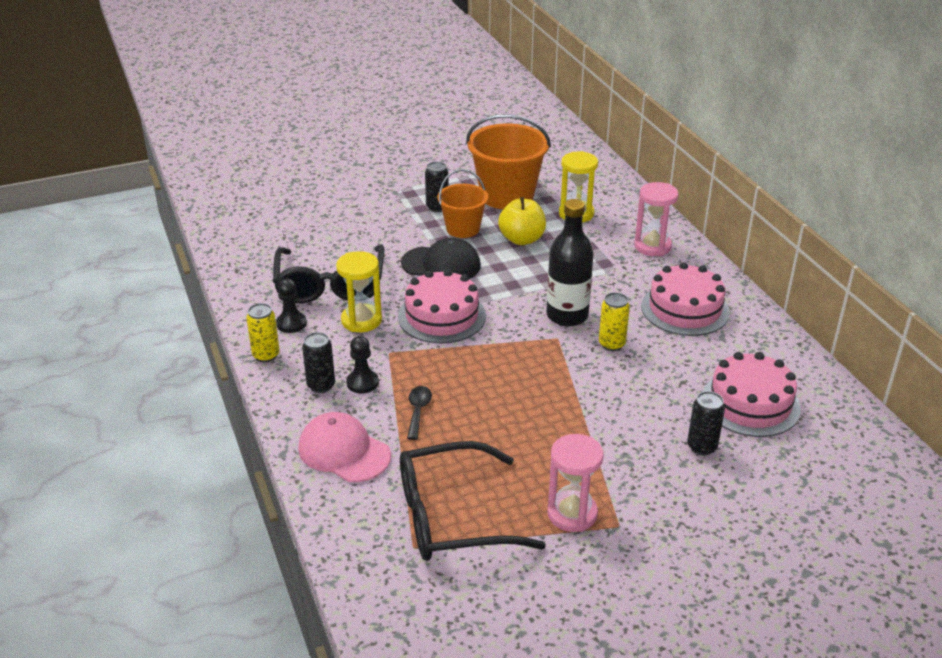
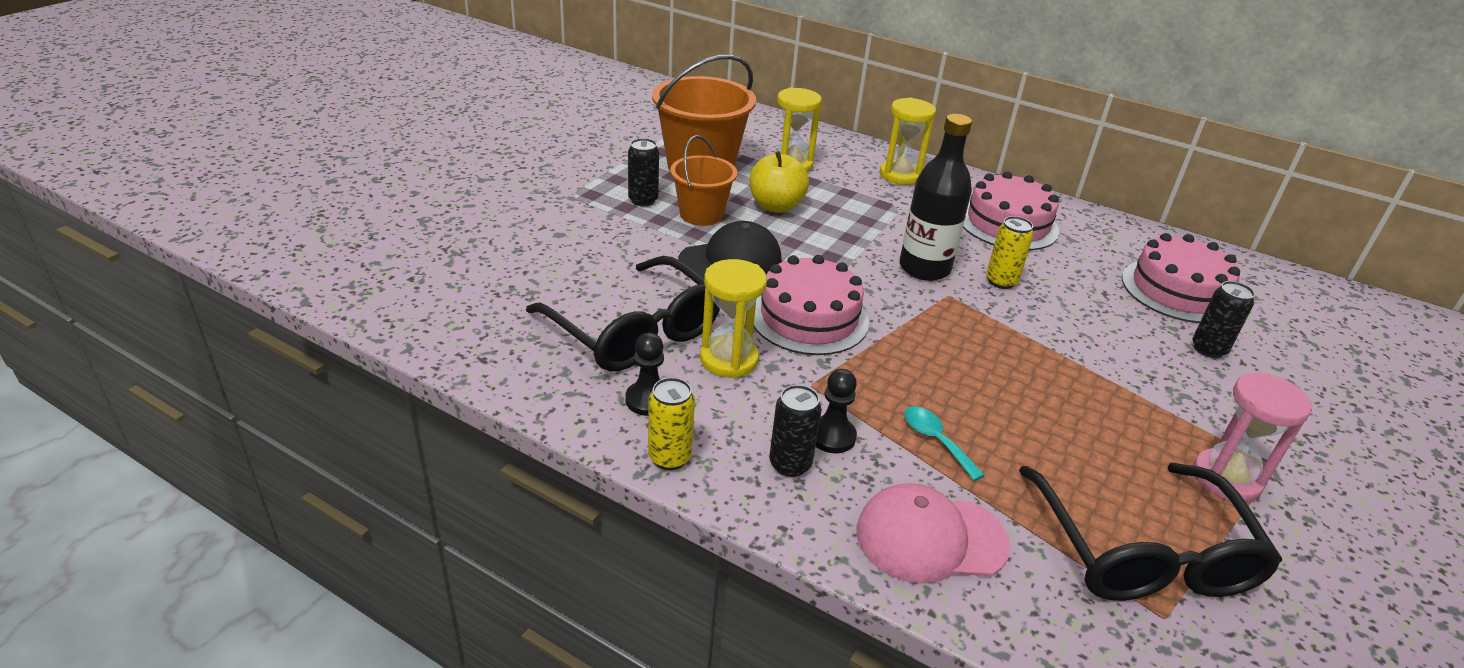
camera: 40 degrees left, 0 degrees up
black glasses [400,441,546,561] -> black glasses turned 45 degrees counterclockwise [1019,463,1282,601]
black spoon [407,386,432,440] -> turquoise spoon [904,406,985,481]
pink hourglass [634,182,679,256] -> yellow hourglass [880,98,936,185]

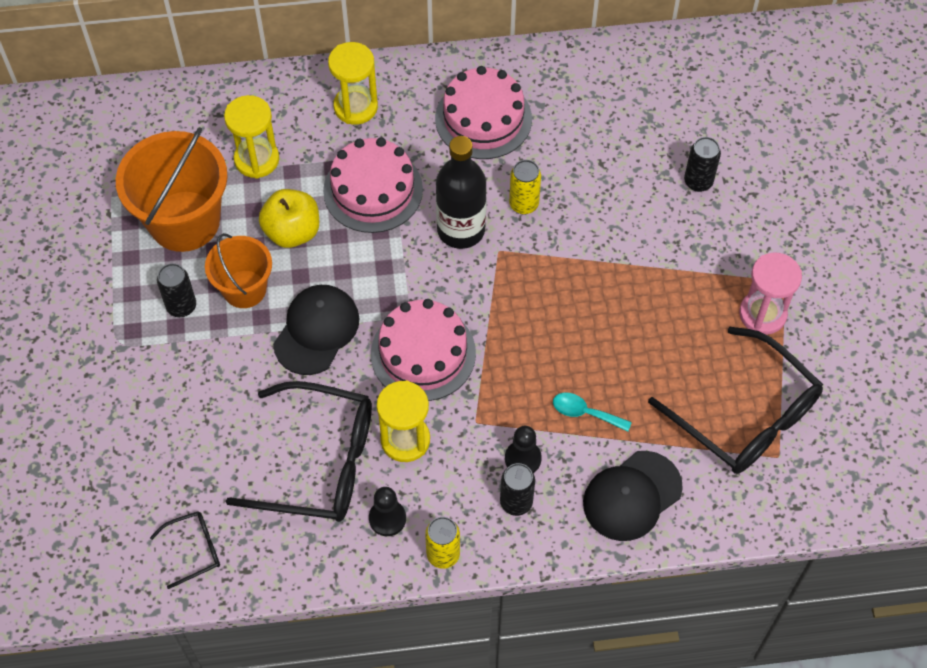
camera: 35 degrees left, 25 degrees up
pink cap [857,483,1010,584] -> black cap [583,451,683,541]
pink cake [1122,233,1240,323] -> pink cake moved to [323,137,423,233]
none -> black glasses [150,511,220,589]

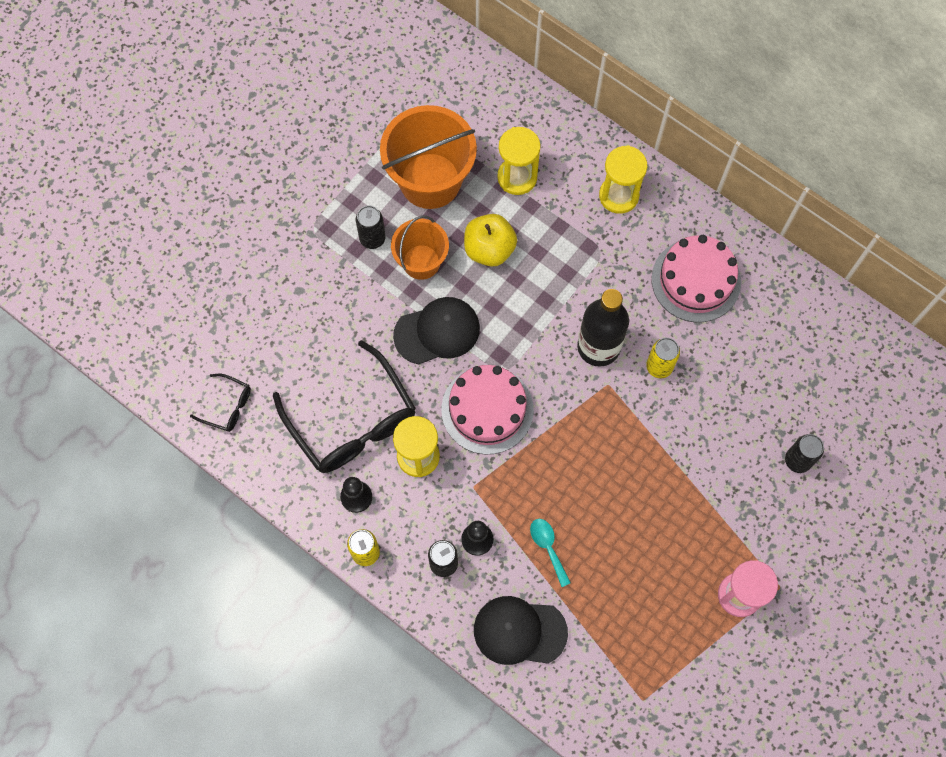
camera: 45 degrees right, 10 degrees up
pink cake [323,137,423,233] -> none
black glasses [648,327,823,474] -> none

